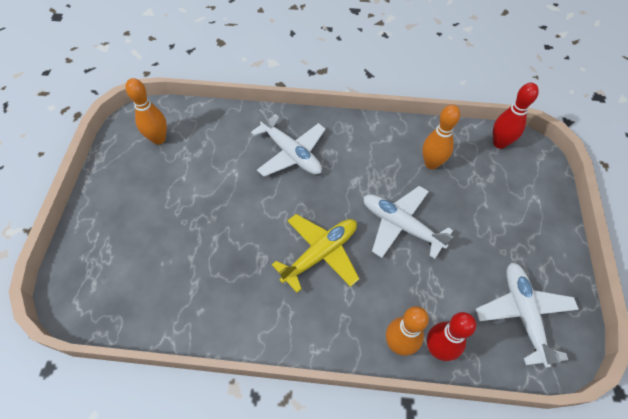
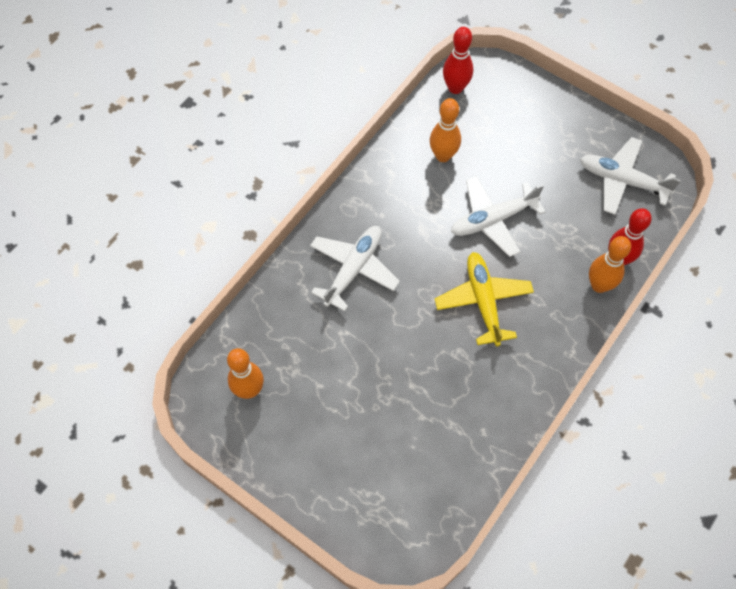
camera: 60 degrees left, 5 degrees up
white plane [251,109,326,177] -> white plane turned 45 degrees counterclockwise [310,226,400,312]

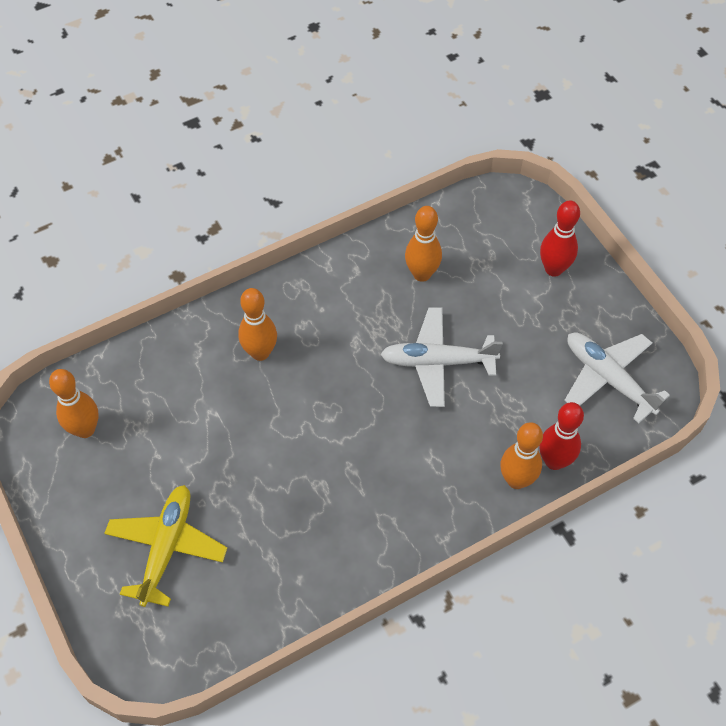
camera: 25 degrees right, 5 degrees down
white plane [310,226,400,312] -> orange bowling pin [238,288,277,361]
yellow plane [435,252,534,346] -> yellow plane moved to [104,485,227,607]
red bowling pin [443,27,473,94] -> red bowling pin moved to [540,200,580,277]

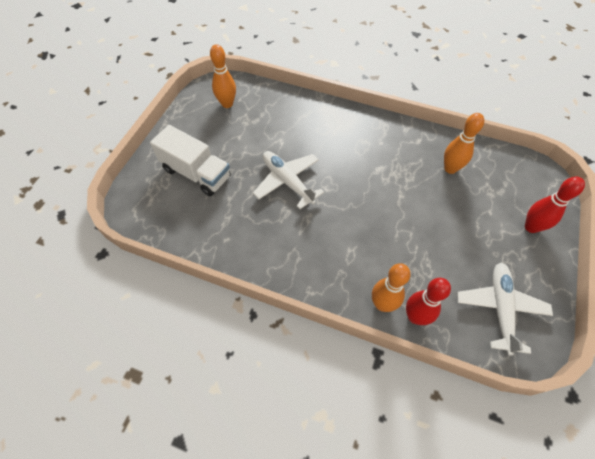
camera: 50 degrees right, 0 degrees up
yellow plane [104,485,227,607] -> white truck [150,125,231,196]
orange bowling pin [238,288,277,361] -> none
white plane [381,307,503,407] -> white plane moved to [253,151,324,209]

